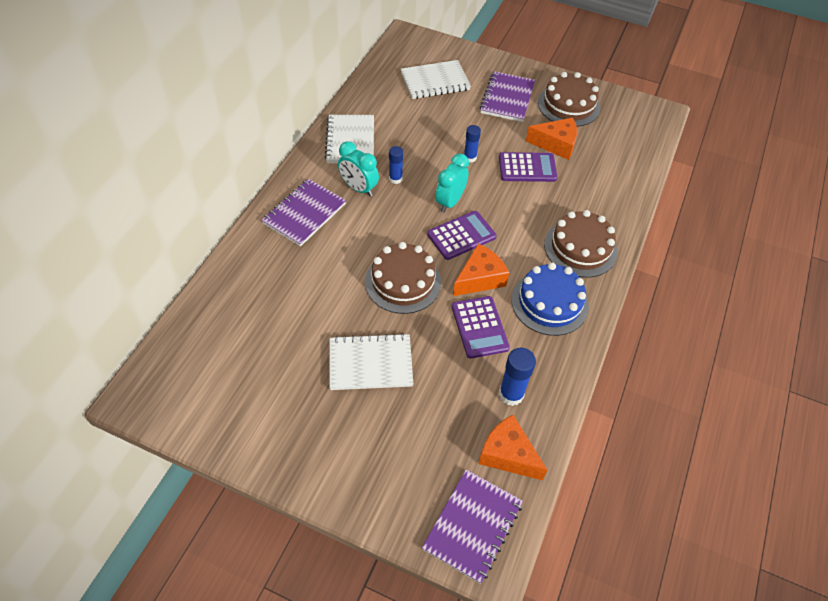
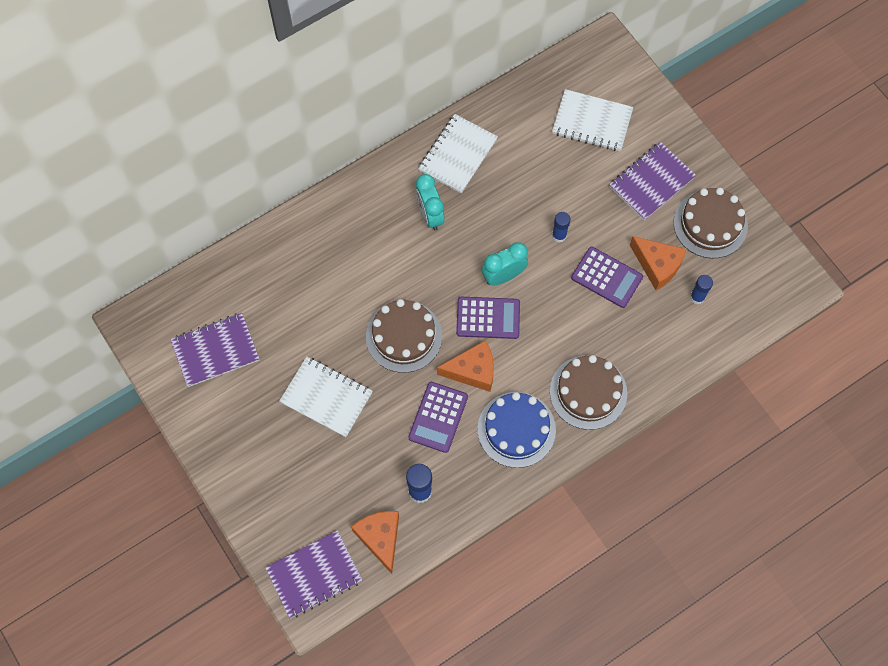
camera: 35 degrees right, 15 degrees up
purple notebook [262,179,346,247] -> purple notebook moved to [170,313,259,387]
blue glue stick [389,146,404,184] -> blue glue stick moved to [690,275,713,304]

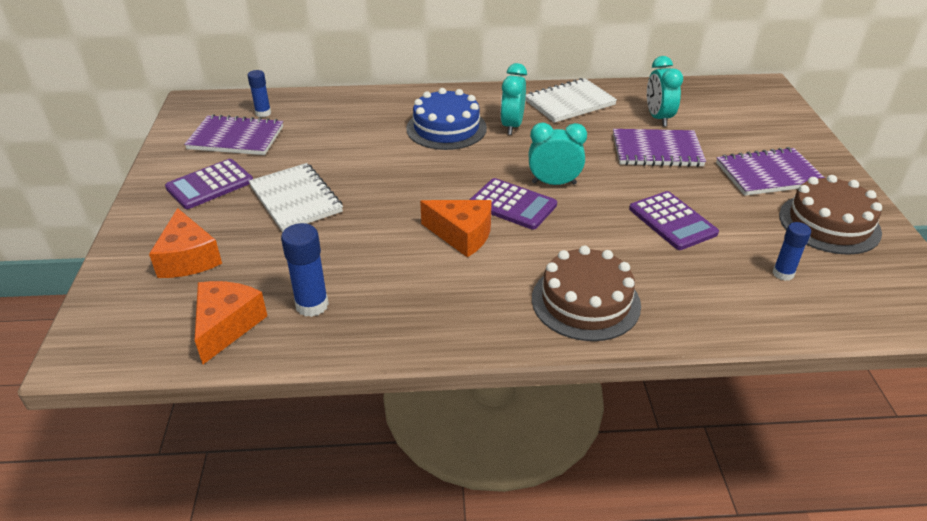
camera: 30 degrees right, 30 degrees down
purple notebook [265,530,362,618] -> purple notebook moved to [613,129,706,167]
brown cake [366,299,442,373] -> none
purple calculator [408,382,468,453] -> purple calculator moved to [165,159,253,209]
blue cake [478,392,556,468] -> blue cake moved to [406,88,487,150]
white notebook [552,89,633,151] -> none
blue glue stick [552,212,571,243] -> blue glue stick moved to [247,70,271,117]
orange cheese [630,236,687,290] -> orange cheese moved to [149,208,222,278]
none -> turquoise clock [647,56,683,127]

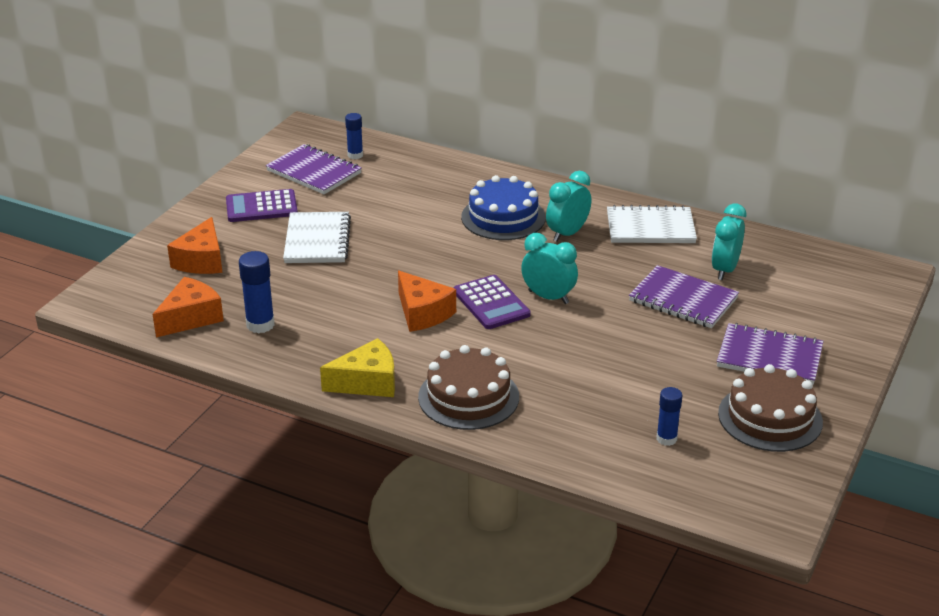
camera: 30 degrees right, 5 degrees down
purple calculator [629,191,719,250] -> none
none -> yellow cheese [320,338,395,397]

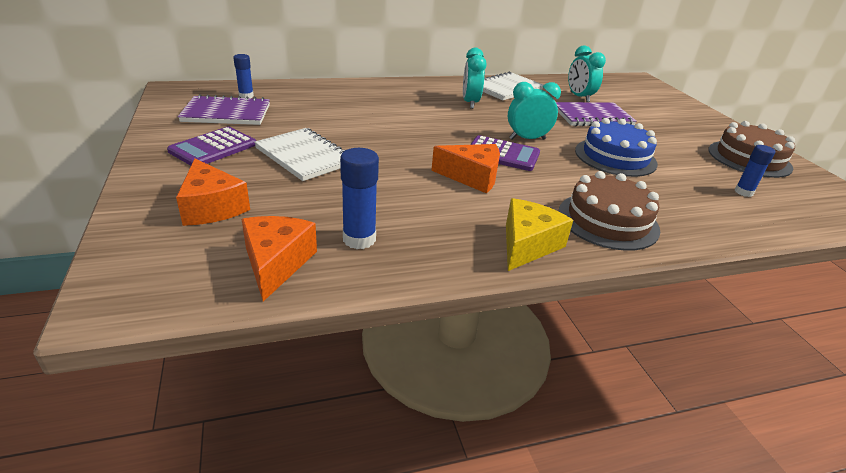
camera: 45 degrees left, 0 degrees up
blue cake [461,175,546,240] -> blue cake moved to [575,118,658,177]
purple notebook [717,323,823,385] -> none

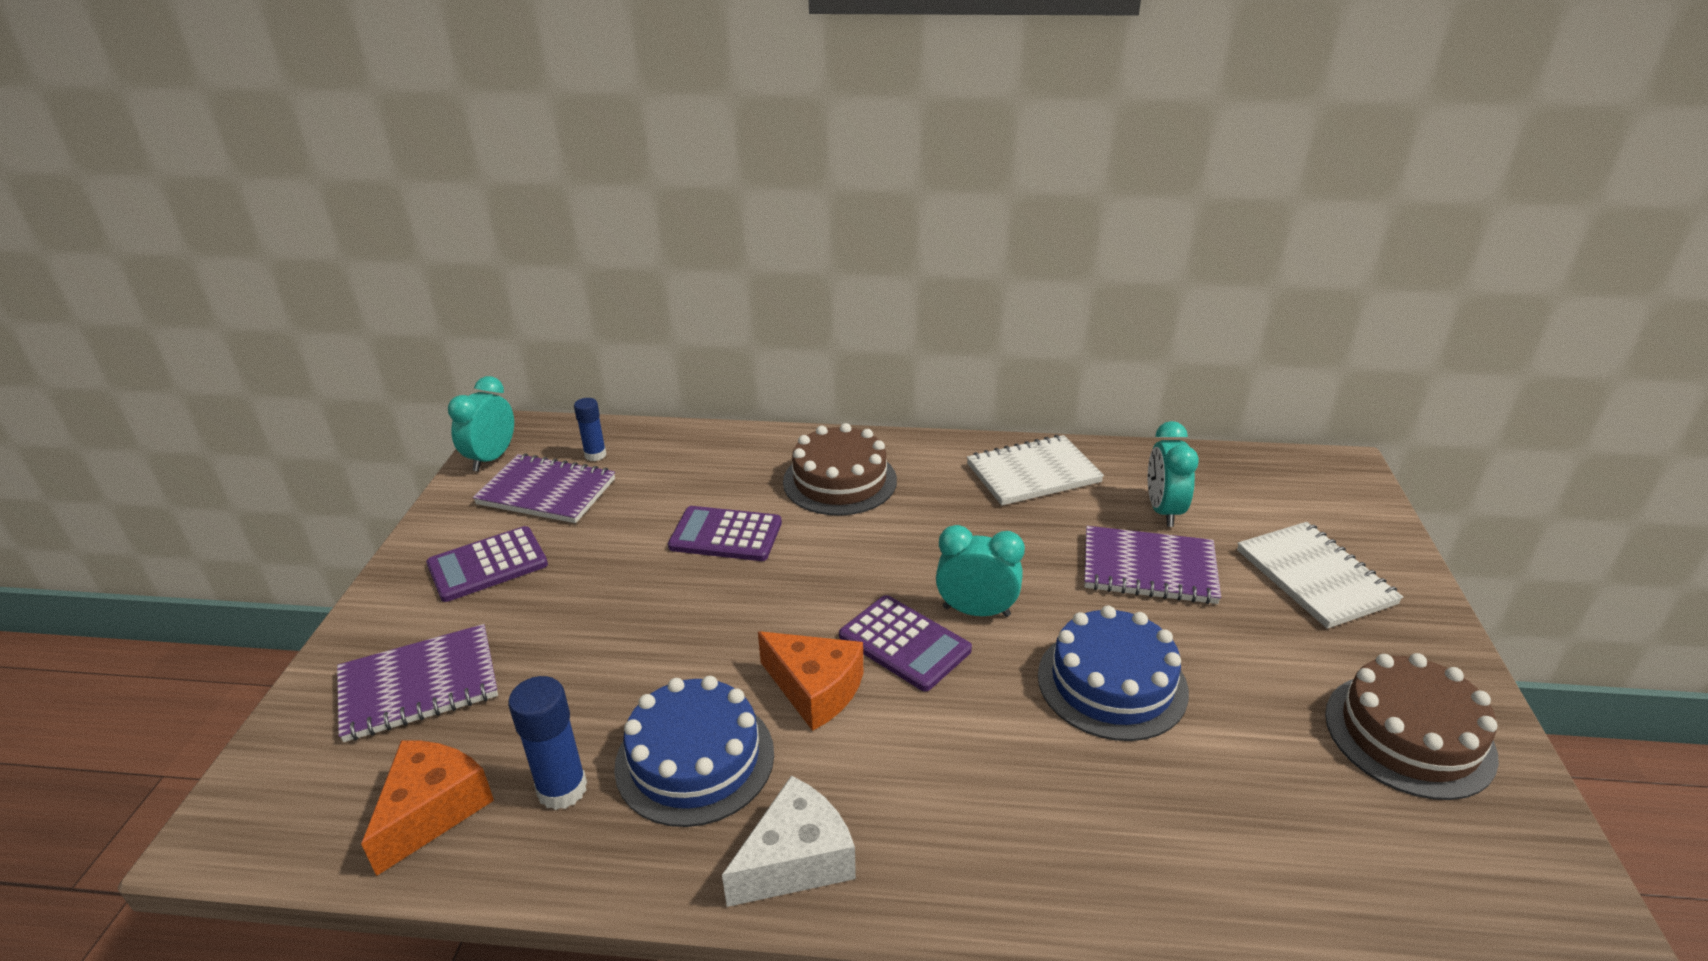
camera: 25 degrees right, 0 degrees up
orange cheese [176,159,250,226] -> purple notebook [337,624,498,742]
white notebook [254,128,345,181] -> white notebook moved to [1237,522,1403,629]
turquoise clock [463,48,487,109] -> turquoise clock moved to [448,376,514,471]
yellow cheese [506,198,573,271] -> white cheese [722,776,856,907]
brown cake [558,171,660,251] -> brown cake moved to [783,423,897,515]
blue glue stick [734,145,775,197] -> none
none -> blue cake [614,676,774,827]
none -> purple calculator [668,506,782,561]

